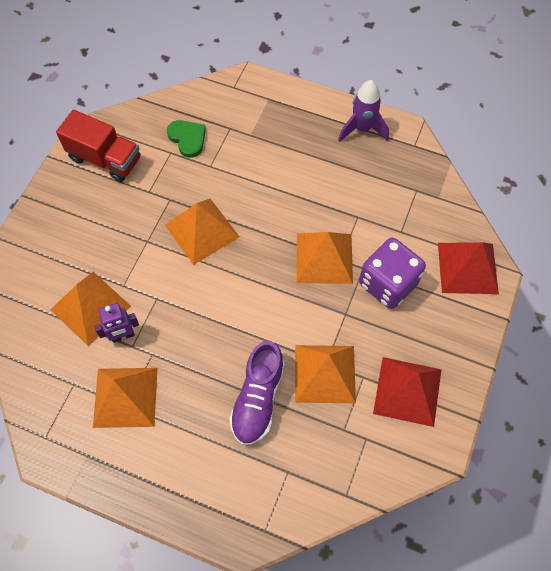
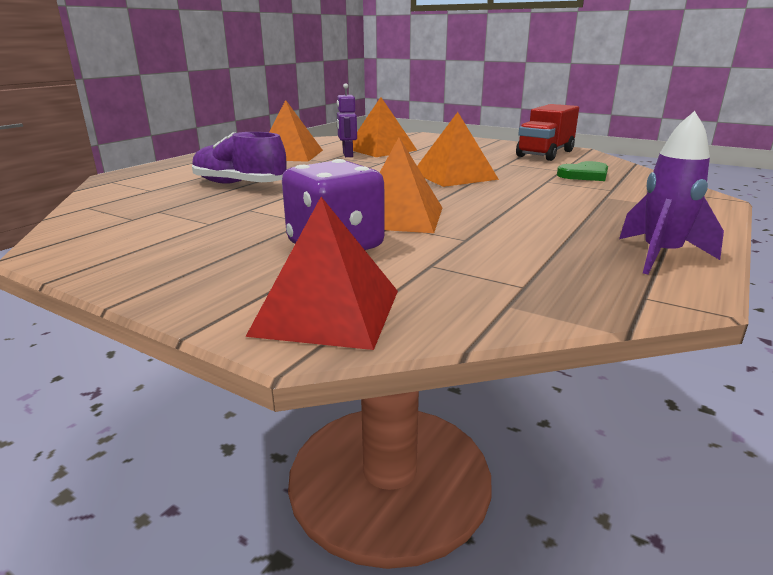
camera: 100 degrees right, 40 degrees down
orange pyramid [295,345,356,403] -> none
red pyramid [373,357,441,427] -> none

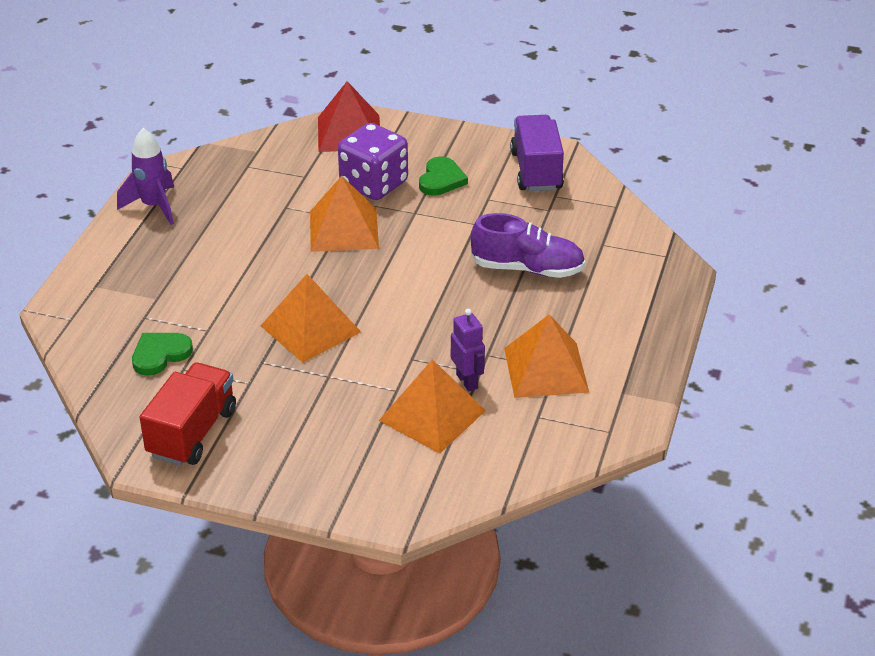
camera: 165 degrees right, 15 degrees up
none -> green heart [419,156,468,196]
none -> purple truck [510,115,564,191]

